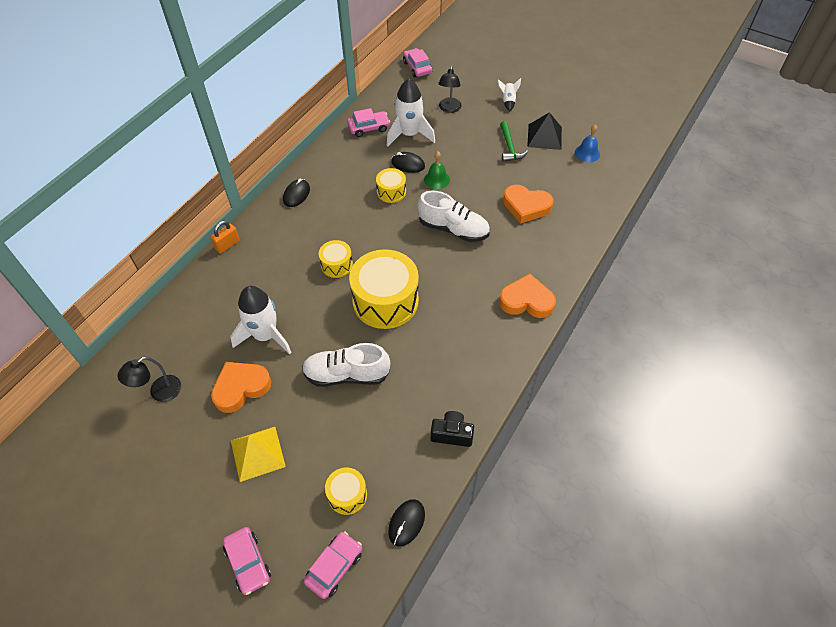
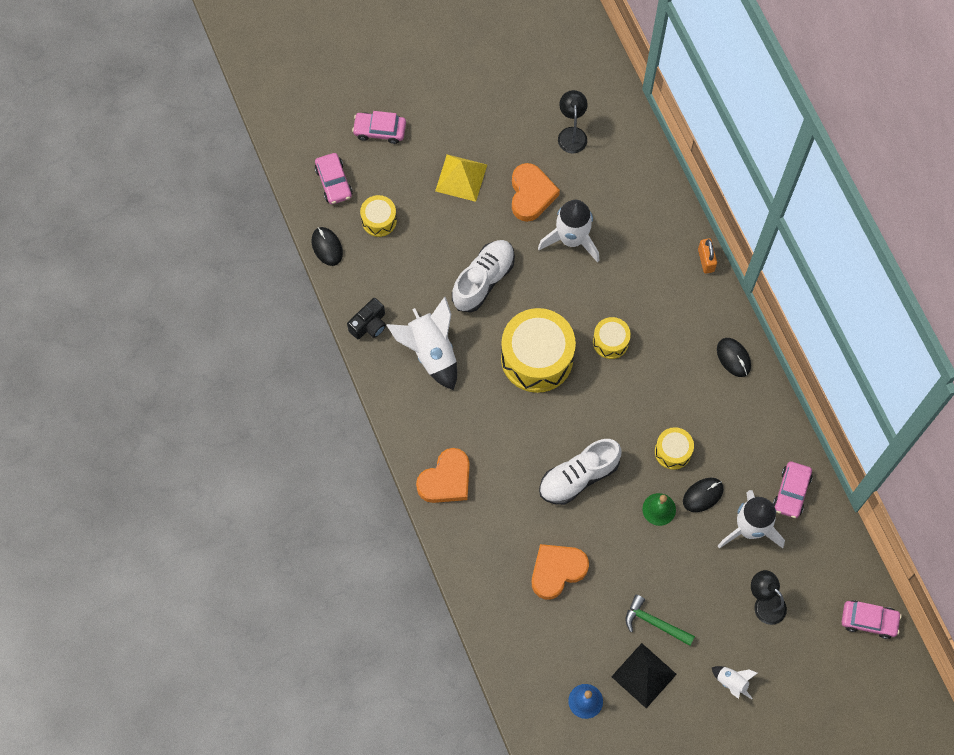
camera: 125 degrees right, 15 degrees up
none -> white rocket [387,297,457,390]

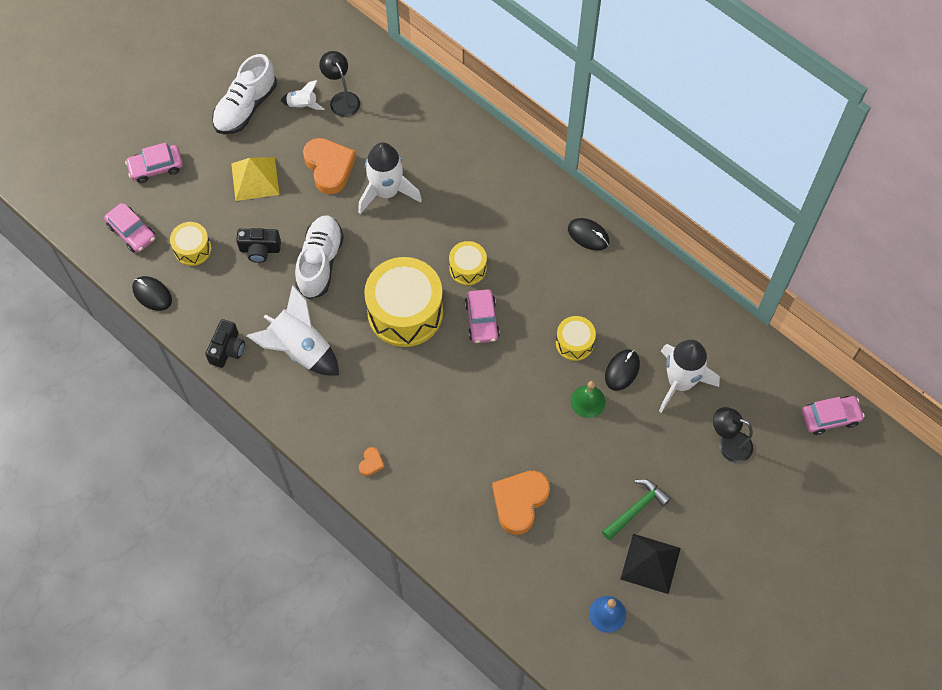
camera: 25 degrees left, 5 degrees down
orange heart [416,448,470,503] -> orange heart [359,447,385,476], size x0.45
white shoe [539,439,622,505] -> white shoe moved to [212,54,277,134]
green hammer [625,595,695,646] -> green hammer turned 135 degrees clockwise [602,479,671,540]
orange padlock [698,238,717,274] -> none
white rocket [712,666,758,699] -> white rocket moved to [280,80,324,110]
pink car [773,461,813,518] -> pink car moved to [465,289,500,343]
none -> black camera [236,228,281,263]

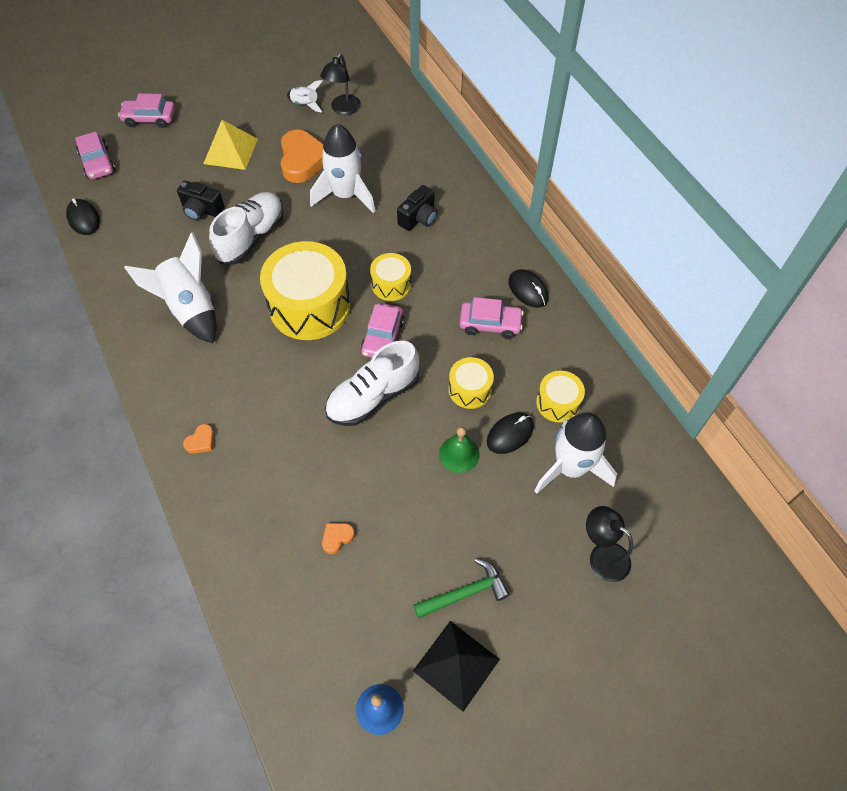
camera: 20 degrees right, 5 degrees down
yellow drum [170,222,212,266] -> yellow drum moved to [536,370,585,423]
black camera [205,319,245,368] -> black camera moved to [397,185,438,231]
white shoe [212,54,277,134] -> white shoe moved to [325,341,419,426]
black lamp [319,51,360,117] -> black lamp turned 150 degrees counterclockwise [320,53,361,115]
orange heart [492,471,550,535] -> orange heart [322,523,355,554], size x0.45
pink car [802,396,865,435] -> pink car moved to [460,297,524,339]

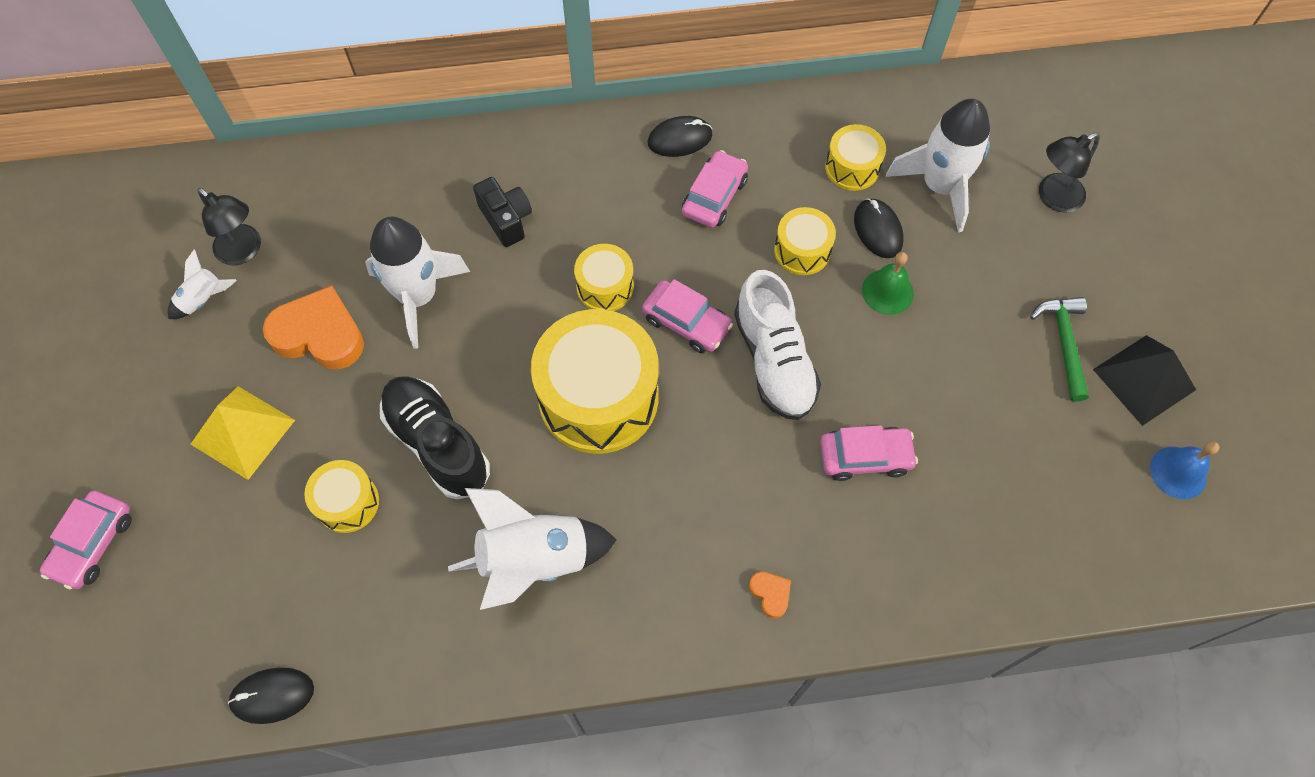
camera: 70 degrees left, 5 degrees up
pink car [75,132,115,179] -> pink car moved to [820,425,918,481]
black camera [177,181,225,220] -> yellow drum [304,460,379,533]
white shoe [209,192,284,264] -> black shoe [380,377,490,500]
orange heart [322,523,355,554] -> none

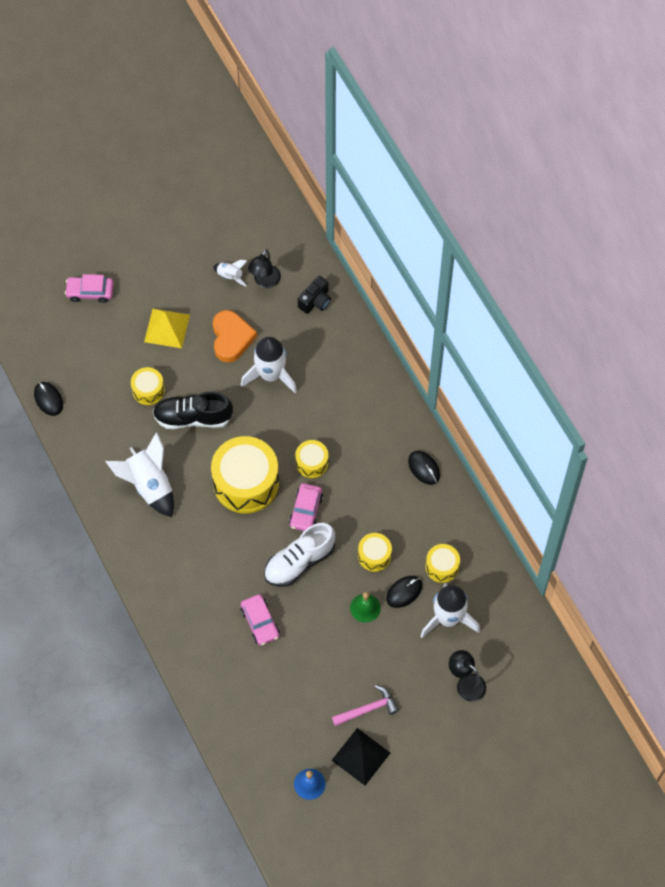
camera: 70 degrees right, 0 degrees up
black shoe [380,377,490,500] -> black shoe turned 120 degrees counterclockwise [153,391,233,429]
black camera [473,177,532,247] -> black camera moved to [298,276,331,314]
pink car [682,150,748,228] -> none
orange heart [749,572,791,618] -> none
green hammer [1030,297,1089,402] -> pink hammer [332,685,399,726]

